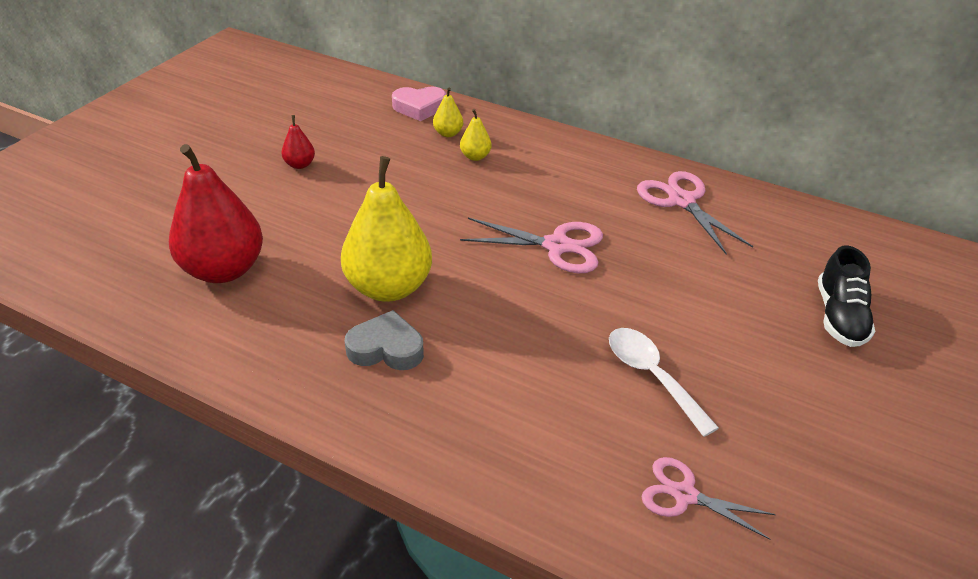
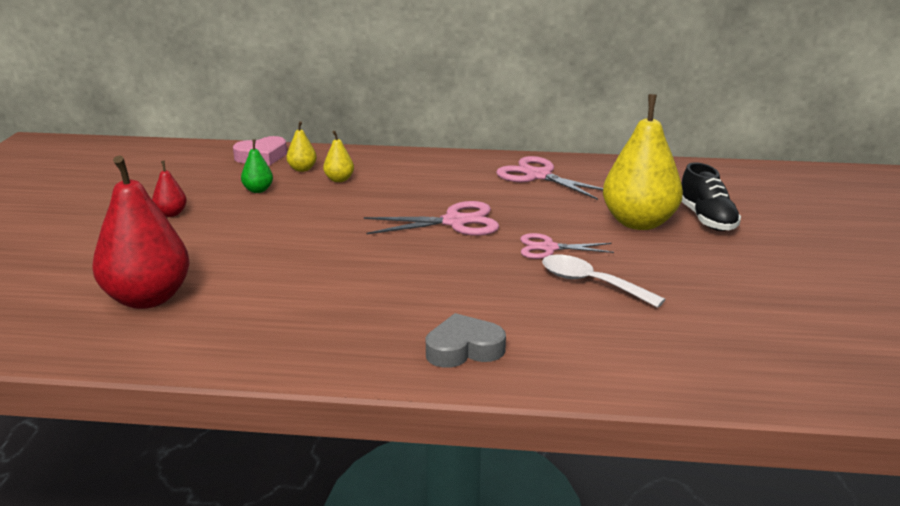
camera: 20 degrees left, 15 degrees down
yellow pear [341,156,432,302] -> yellow pear moved to [603,94,683,230]
grey heart [345,310,424,370] -> grey heart moved to [426,313,506,368]
pink scissors [642,457,776,540] -> pink scissors moved to [520,233,614,259]
none -> green pear [241,139,273,193]

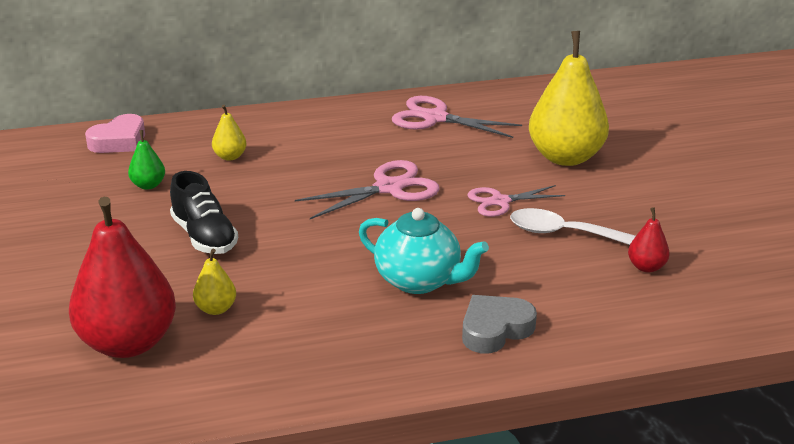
camera: 20 degrees left, 5 degrees up
red pear [152,161,187,217] -> red pear moved to [628,207,670,273]
yellow pear [286,121,317,172] -> yellow pear moved to [193,249,236,315]
black shoe [681,162,741,231] -> black shoe moved to [170,171,238,254]
none -> turquoise teapot [359,208,489,294]

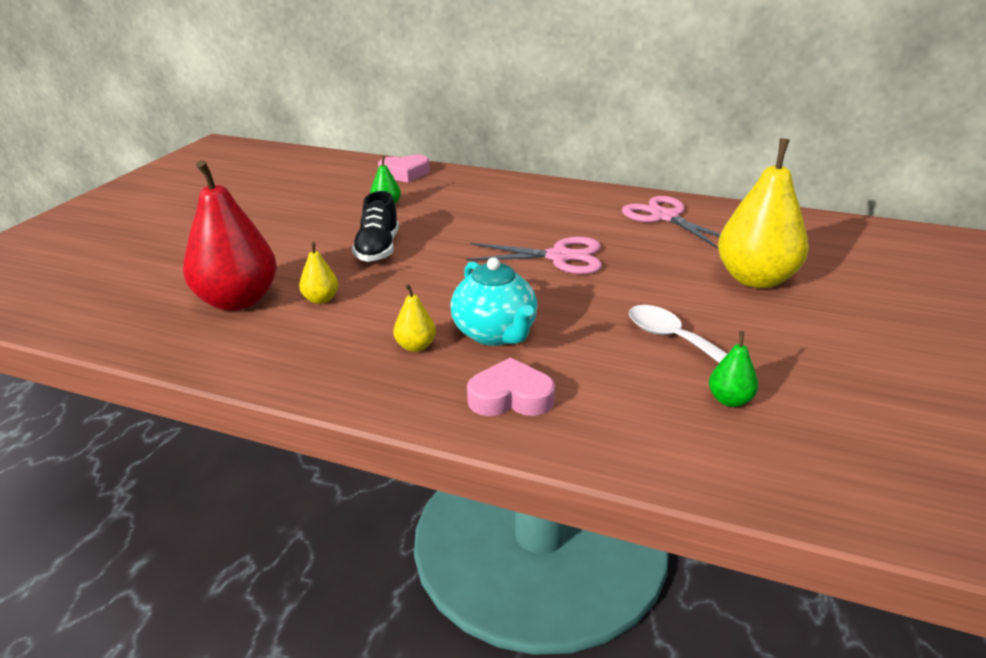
camera: 35 degrees right, 0 degrees up
yellow pear [212,105,247,161] -> yellow pear moved to [393,284,436,352]
grey heart [462,295,537,353] -> pink heart [467,357,555,416]
pink scissors [467,185,565,217] -> none
red pear [628,207,670,273] -> green pear [709,331,758,407]

